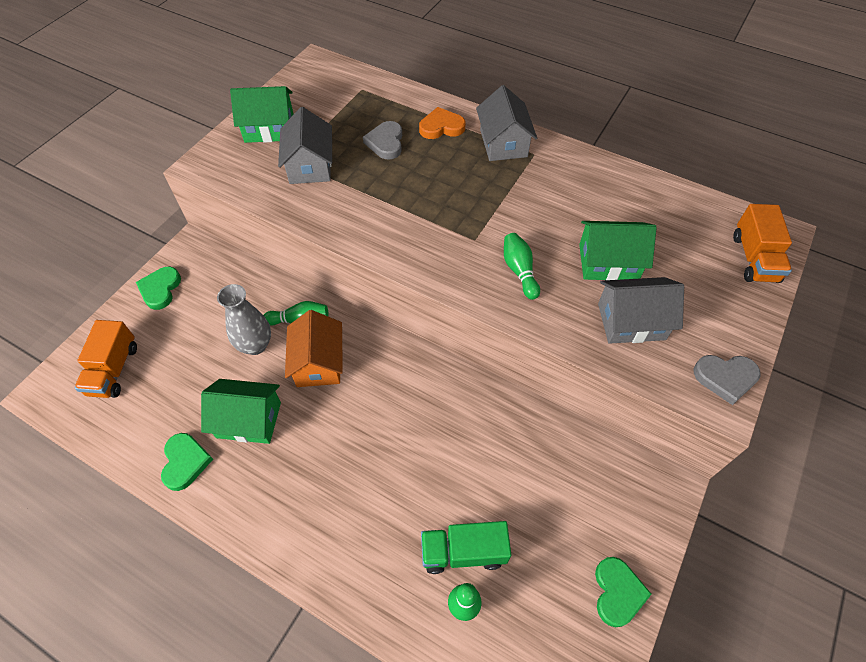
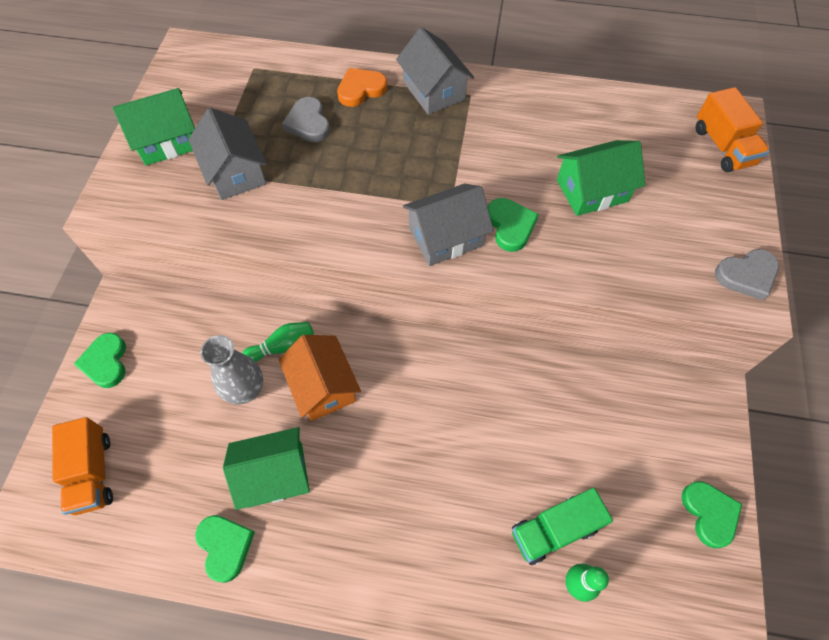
camera: 20 degrees left, 5 degrees up
green bowling pin [504,233,540,300] -> green heart [488,198,539,252]
grey house [598,277,684,344] -> grey house moved to [403,183,494,266]

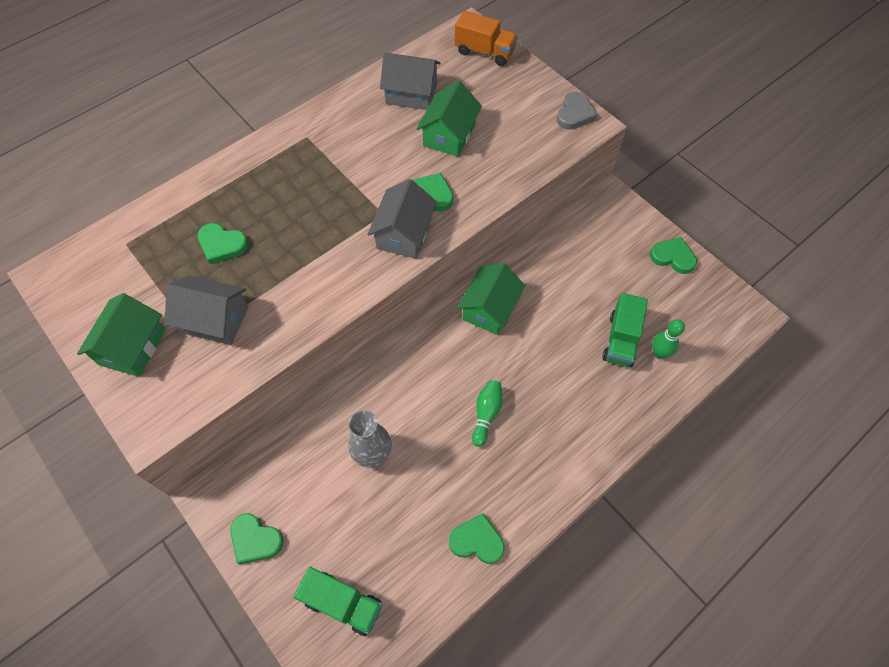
camera: 50 degrees left, 0 degrees up
orange truck [52,417,113,515] -> green truck [294,567,382,636]
green house [223,427,310,510] -> green house moved to [457,263,525,335]
green bowling pin [242,322,314,362] -> green bowling pin moved to [472,380,503,447]
orange house [278,335,361,421] -> none
grey heart [282,97,330,142] -> green heart [197,223,248,264]
orange heart [337,68,387,107] -> none
grey house [396,27,474,115] -> grey house moved to [380,53,440,110]

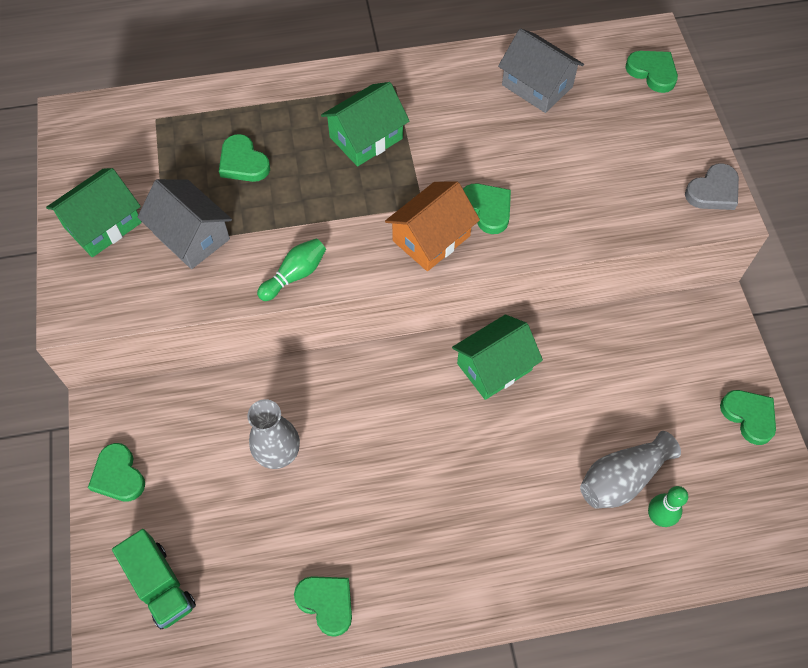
camera: 30 degrees right, 0 degrees up
grey house [368,179,437,259] -> orange house [385,182,480,271]
green house [416,81,482,157] -> green house moved to [321,82,409,166]
orange truck [455,11,518,66] -> green heart [626,51,678,93]
green bowling pin [472,380,503,447] -> green bowling pin moved to [257,238,326,301]
green truck [602,293,648,367] -> grey vase [580,431,681,509]

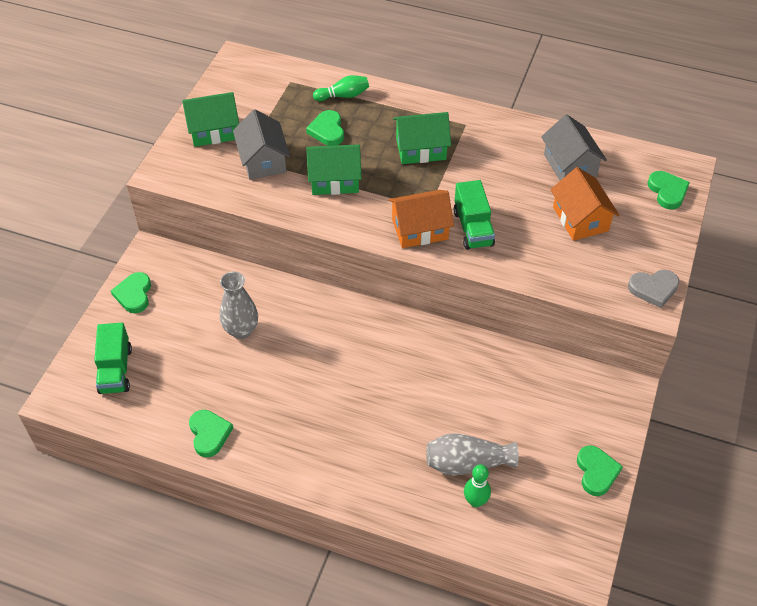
camera: 30 degrees right, 10 degrees down
green bowling pin [257,238,326,301] -> green bowling pin moved to [313,75,369,101]
green house [452,315,543,400] -> green house moved to [306,144,362,195]
green heart [463,184,511,234] -> green truck [454,180,495,250]
none -> orange house [551,167,619,241]

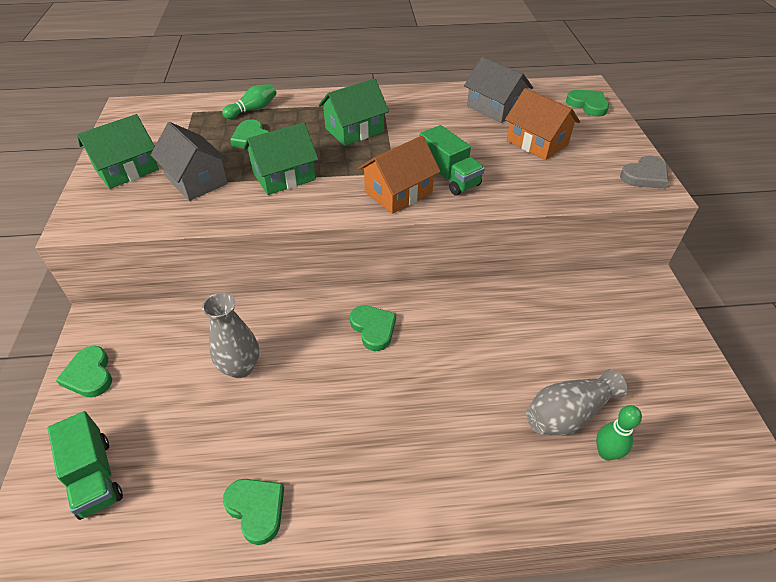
camera: 25 degrees left, 5 degrees down
green heart [577,445,623,496] -> green heart moved to [350,305,396,351]

